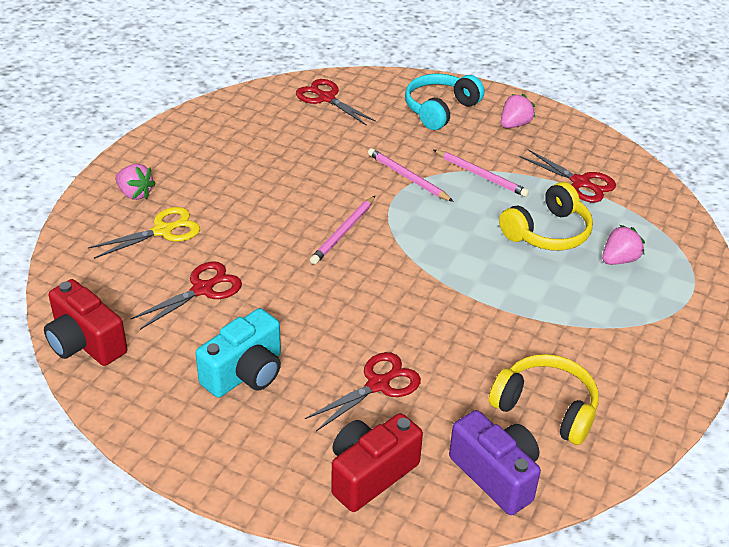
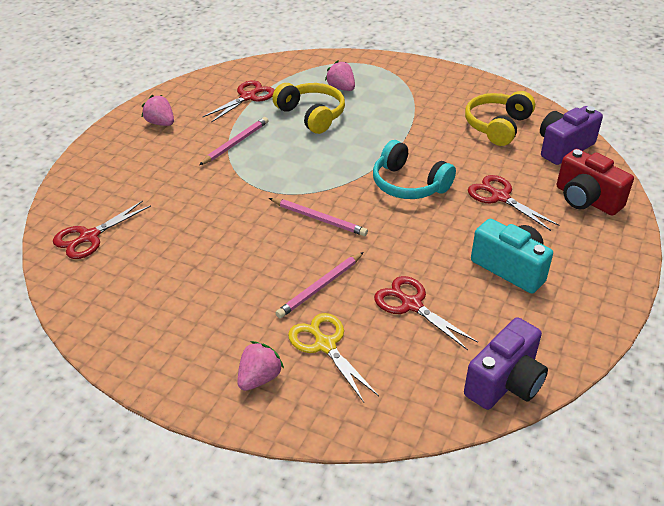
camera: 90 degrees left, 0 degrees up
red camera [44,279,127,366] -> purple camera [464,317,548,410]
pink pencil [368,148,454,202] -> pink pencil moved to [276,252,364,318]
turquoise headphones [405,74,485,130] -> turquoise headphones moved to [373,140,456,199]

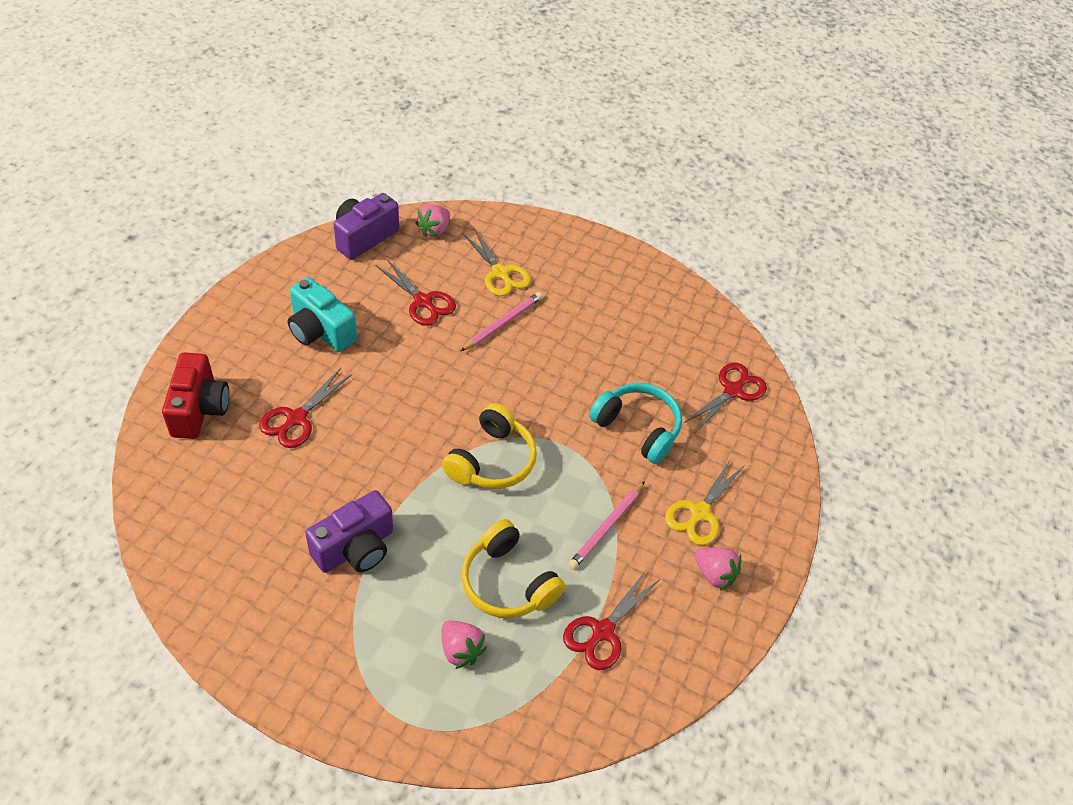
camera: 175 degrees right, 10 degrees up
pink strawberry [237,341,284,391] -> pink strawberry moved to [415,205,450,237]
pink pencil [269,198,368,236] -> none
turquoise headphones [373,140,456,199] -> turquoise headphones moved to [589,383,682,464]
yellow headphones [465,91,535,146] -> yellow headphones moved to [442,403,537,489]
red scissors [468,175,559,231] -> red scissors turned 75 degrees clockwise [259,368,352,448]
purple camera [540,106,603,165] -> purple camera moved to [305,490,393,573]
red camera [557,149,634,216] -> red camera turned 45 degrees clockwise [162,353,229,439]
none -> yellow scissors [665,459,745,546]

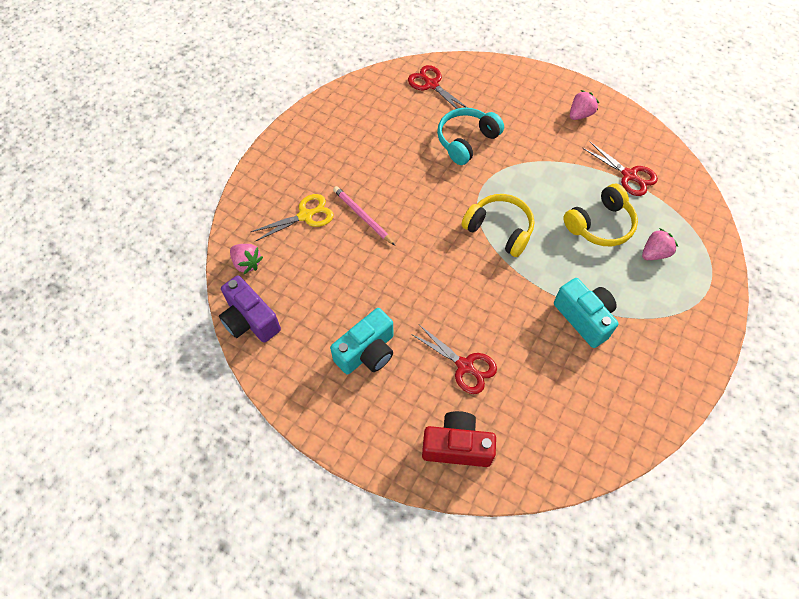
camera: 80 degrees left, 10 degrees up
purple camera [305,490,393,573] -> turquoise camera [554,278,619,348]
red scissors [376,259,456,326] -> none
pink pencil [568,481,645,570] -> none
yellow scissors [665,459,745,546] -> none

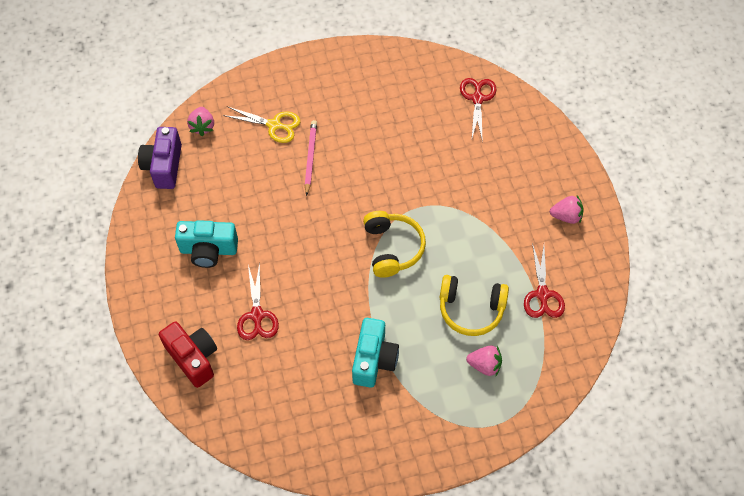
camera: 45 degrees right, 0 degrees up
turquoise headphones [437,108,504,165] -> none

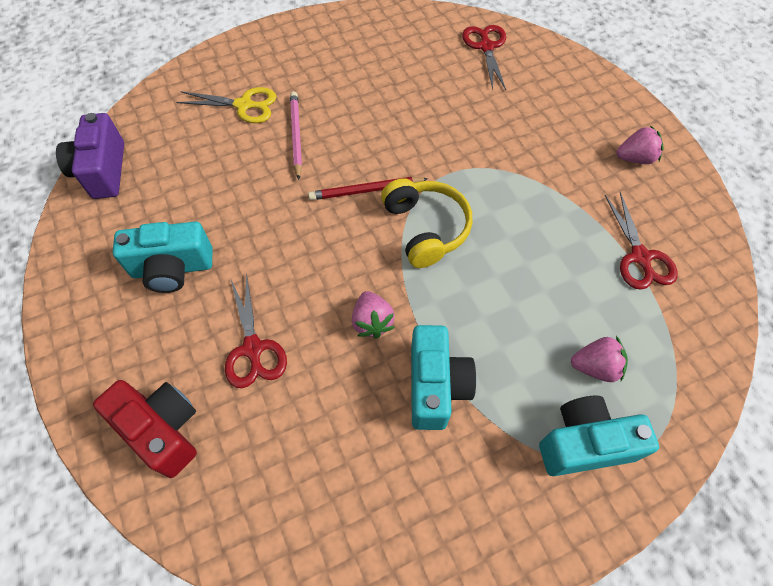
camera: 10 degrees left, 0 degrees up
pink strawberry [187,107,214,136] -> pink strawberry moved to [352,291,395,339]
yellow headphones [440,275,509,336] -> none
none -> red pencil [308,177,428,200]
none -> turquoise camera [539,396,659,476]

